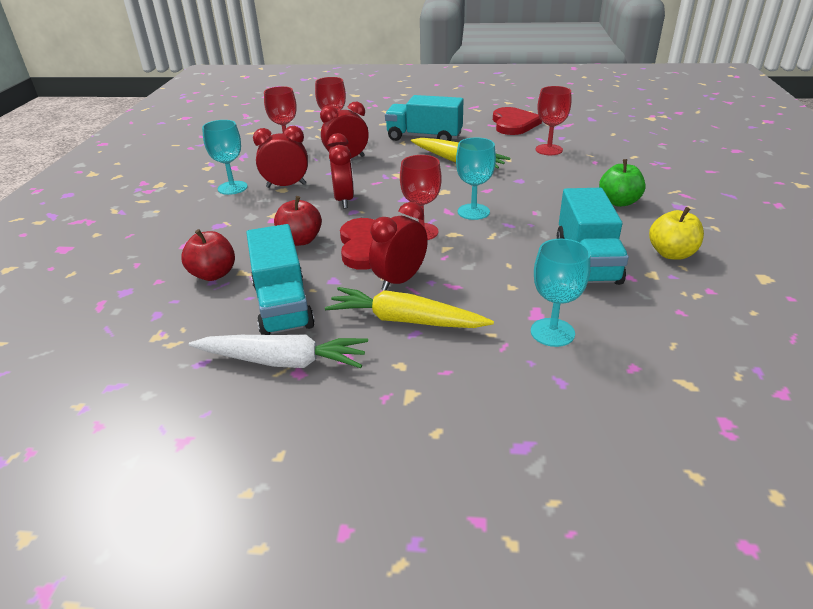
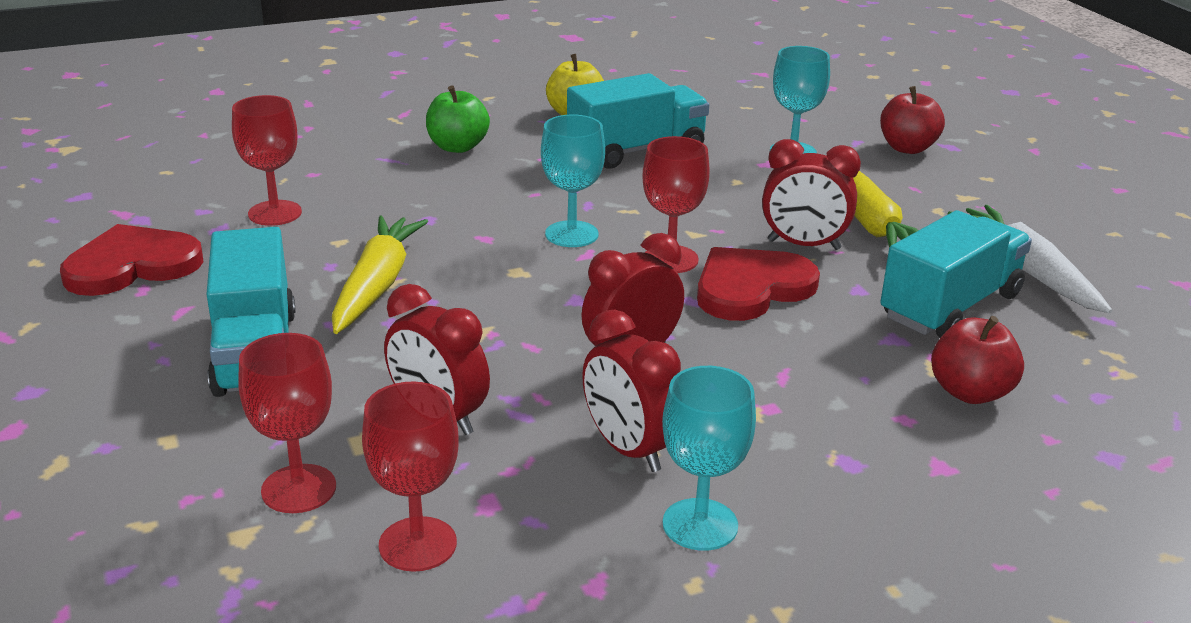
camera: 120 degrees left, 5 degrees down
red apple [274,196,322,246] -> red apple moved to [880,86,945,154]

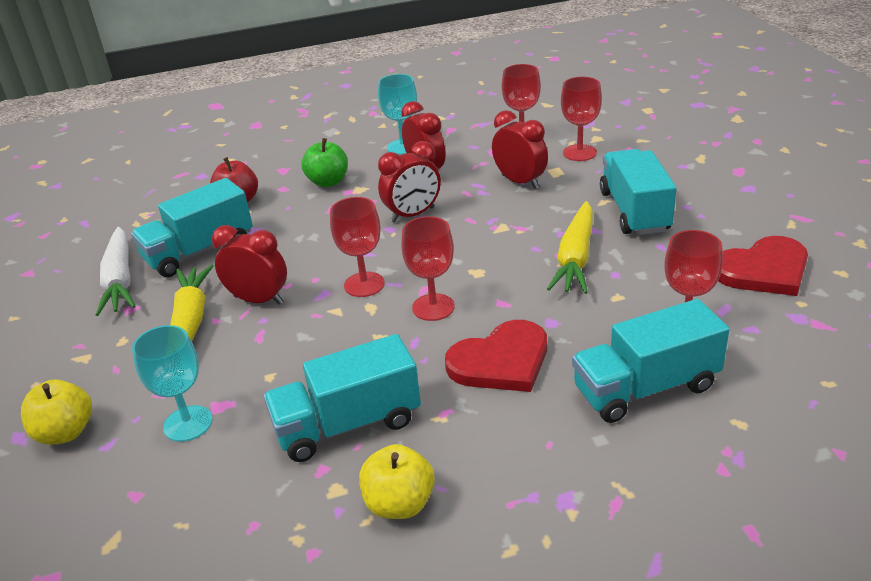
camera: 170 degrees left, 5 degrees up
green apple [426,85,490,153] -> green apple moved to [301,138,348,187]
turquoise goblet [541,114,605,247] -> red goblet [401,216,455,321]
red heart [697,247,820,321] -> red heart moved to [445,320,547,392]
red apple [880,86,945,154] -> yellow apple [21,379,92,445]
none -> turquoise truck [572,299,730,423]

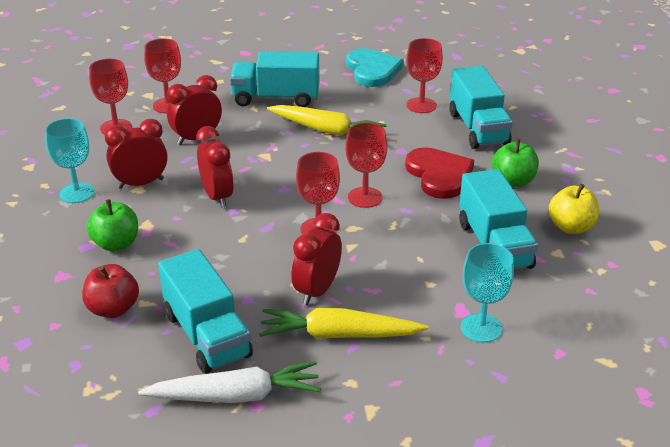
camera: 85 degrees left, 0 degrees up
yellow apple [21,379,92,445] -> none
red heart [718,236,808,296] -> turquoise heart [346,48,404,87]
none -> green apple [492,139,539,187]

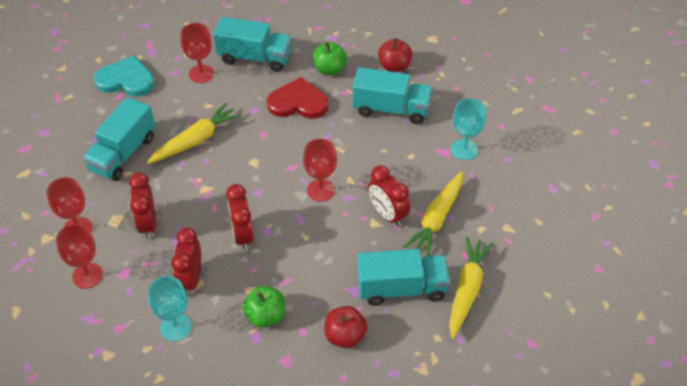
camera: 65 degrees left, 15 degrees up
white carrot [138,361,321,403] -> yellow carrot [449,236,493,339]
red clock [196,126,234,208] -> red clock turned 105 degrees counterclockwise [226,184,253,251]
red goblet [345,122,387,208] -> none
yellow apple [548,184,599,234] -> red apple [378,38,412,72]

